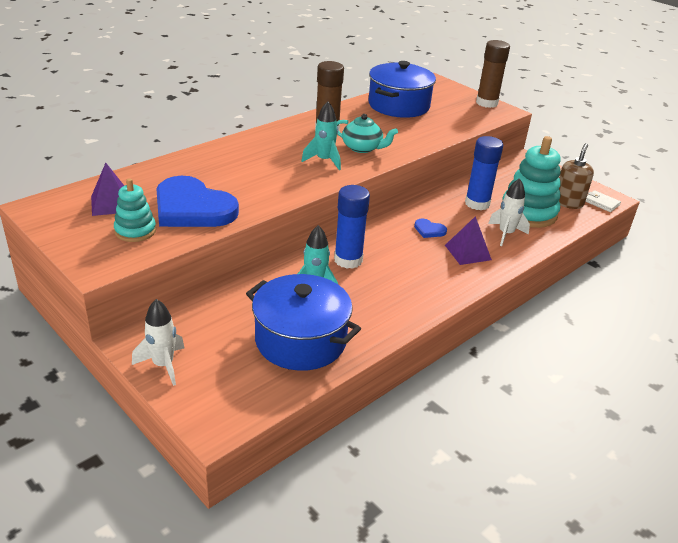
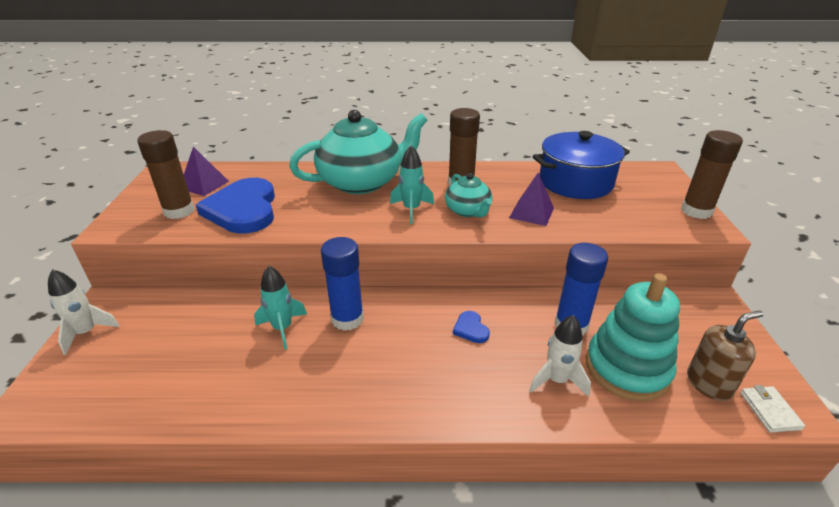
camera: 45 degrees right, 0 degrees up
turquoise stacking toy [114,178,156,242] -> brown glue stick [137,130,195,219]
blue pot [246,274,361,371] -> none
purple pyramid [445,216,492,265] -> purple pyramid moved to [509,173,554,226]
none -> turquoise teapot [289,110,427,194]

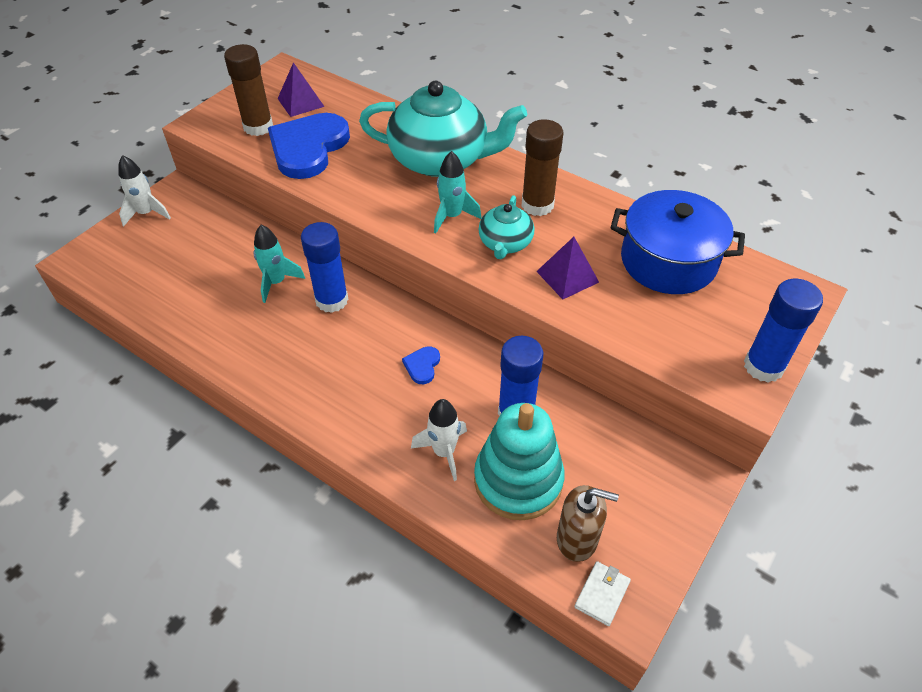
camera: 35 degrees right, 15 degrees up
brown glue stick [681,130,743,219] -> blue glue stick [744,279,823,383]

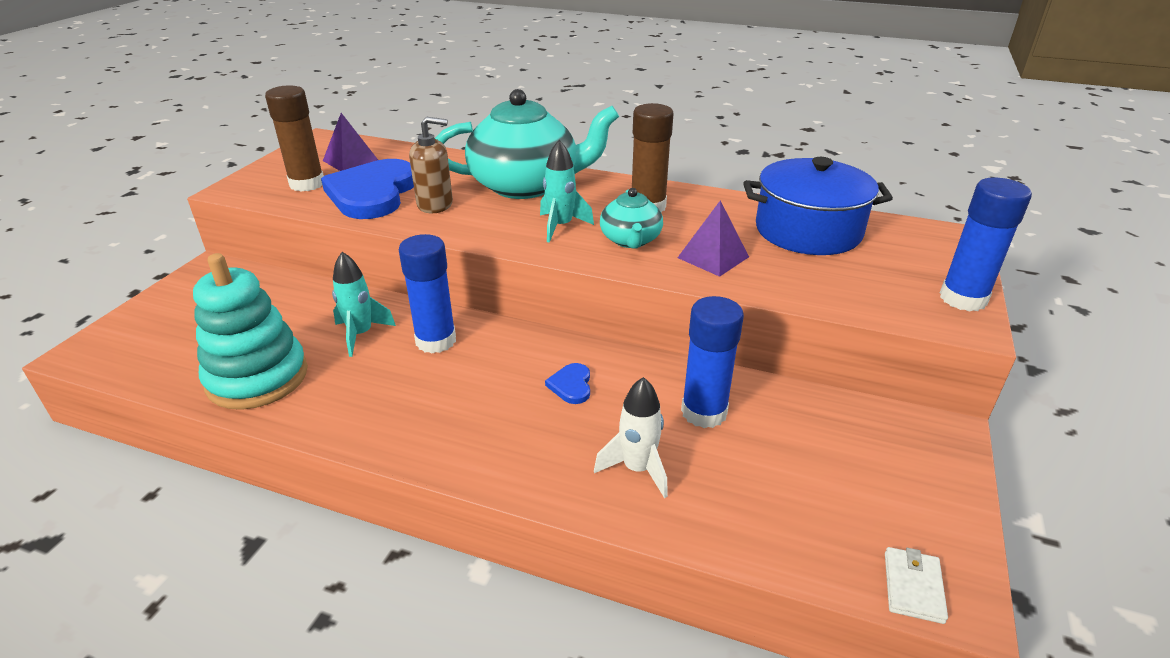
camera: 15 degrees left, 15 degrees down
white rocket [119,155,171,227] -> none
turquoise stacking toy [474,403,565,520] -> turquoise stacking toy moved to [193,253,308,410]
brown soap dispenser [557,485,619,562] -> brown soap dispenser moved to [409,117,453,213]

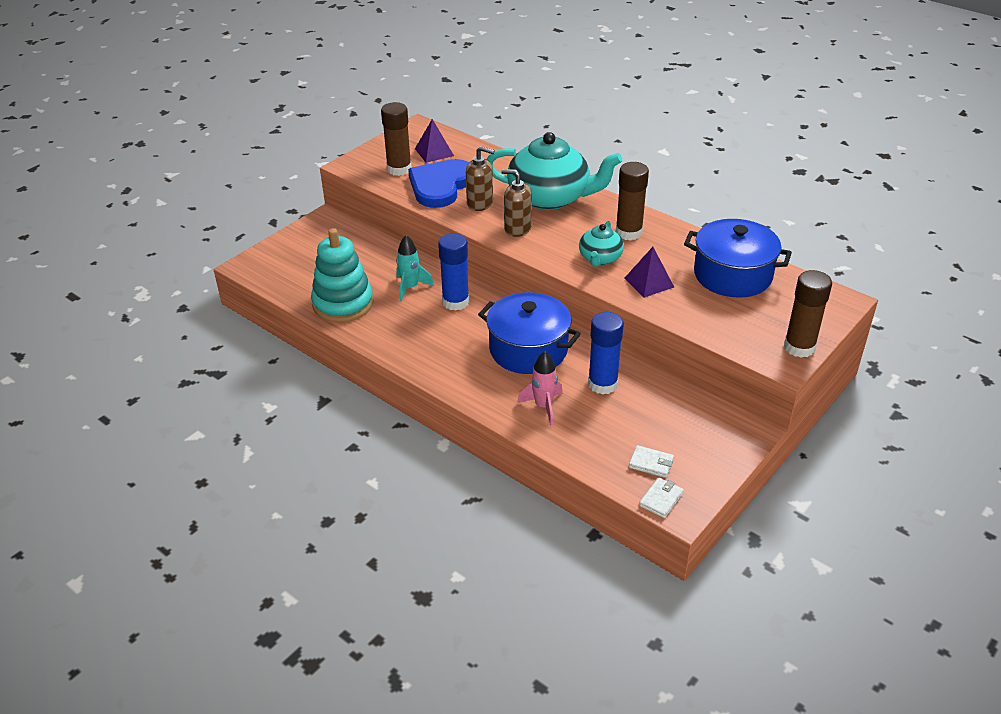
camera: 20 degrees right, 5 degrees up
turquoise rocket [540,140,594,243] -> none
blue heart [545,363,590,404] -> blue pot [478,292,581,374]
white rocket [594,377,668,498] -> pink rocket [517,352,563,425]
blue glue stick [940,178,1032,312] -> brown glue stick [784,270,832,358]
none -> brown soap dispenser [501,169,532,237]
none -> white wallet [629,445,674,478]

